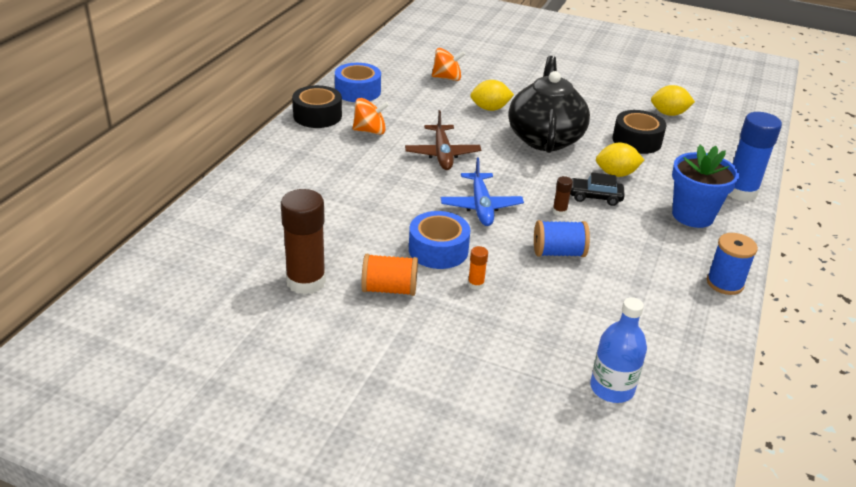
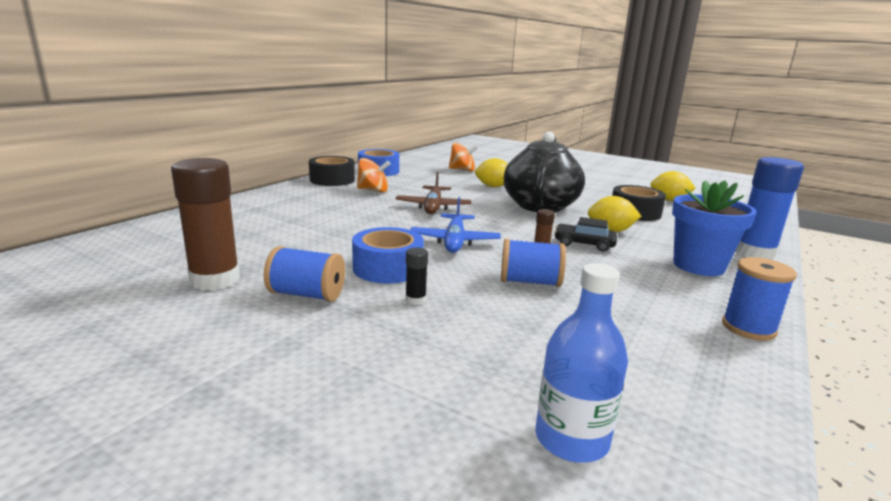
camera: 10 degrees right, 15 degrees down
orange spool [361,254,418,296] -> blue spool [264,246,345,302]
orange glue stick [468,246,488,290] -> black glue stick [405,247,428,305]

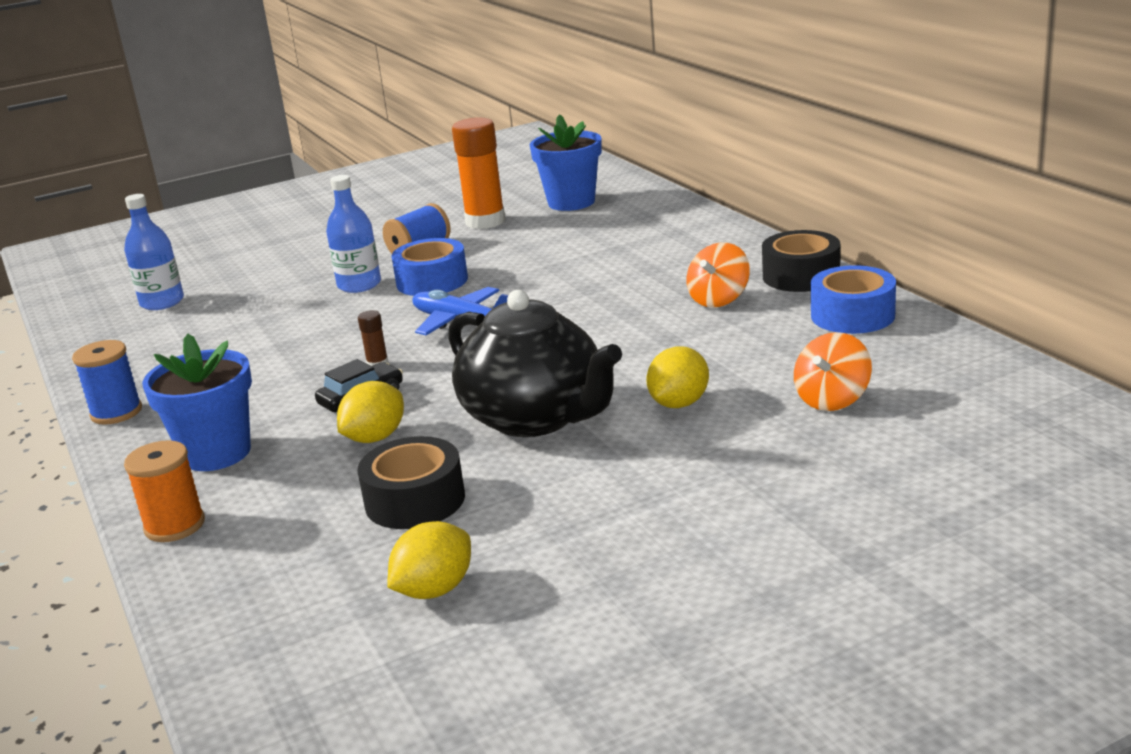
camera: 125 degrees right, 5 degrees up
brown glue stick [171,158,240,290] -> orange glue stick [452,117,505,229]
brown plane [396,172,471,214] -> none
black glue stick [405,247,428,305] -> blue bottle [326,175,381,293]
blue spool [501,239,566,287] -> none
blue glue stick [735,157,804,260] -> orange spool [124,440,205,542]
none -> blue flower pot [530,114,602,211]

